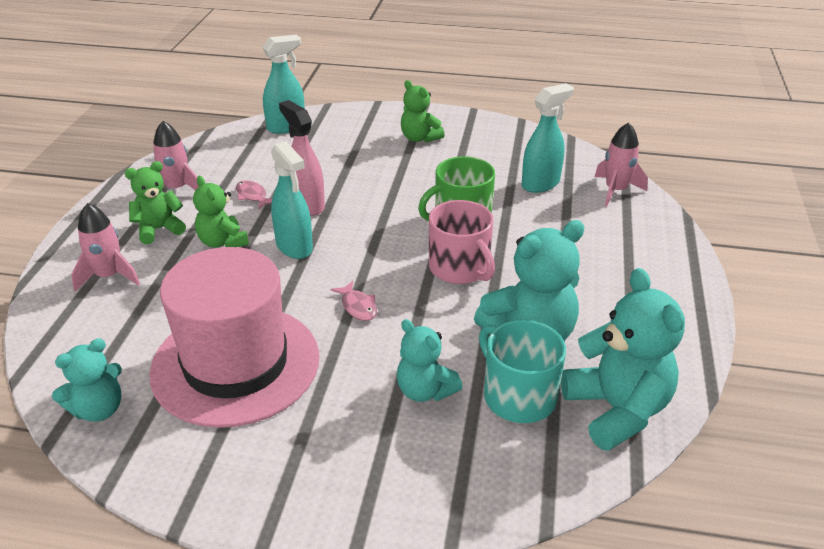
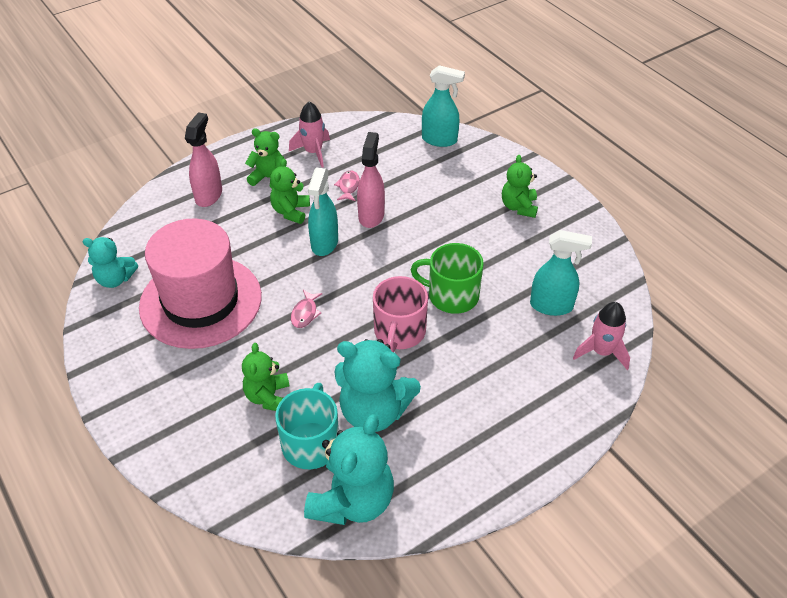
camera: 45 degrees right, 10 degrees up
pink rocket [71,203,140,291] -> pink spray bottle [185,112,222,207]
turquoise teddy bear [397,319,463,402] -> green teddy bear [242,343,290,411]

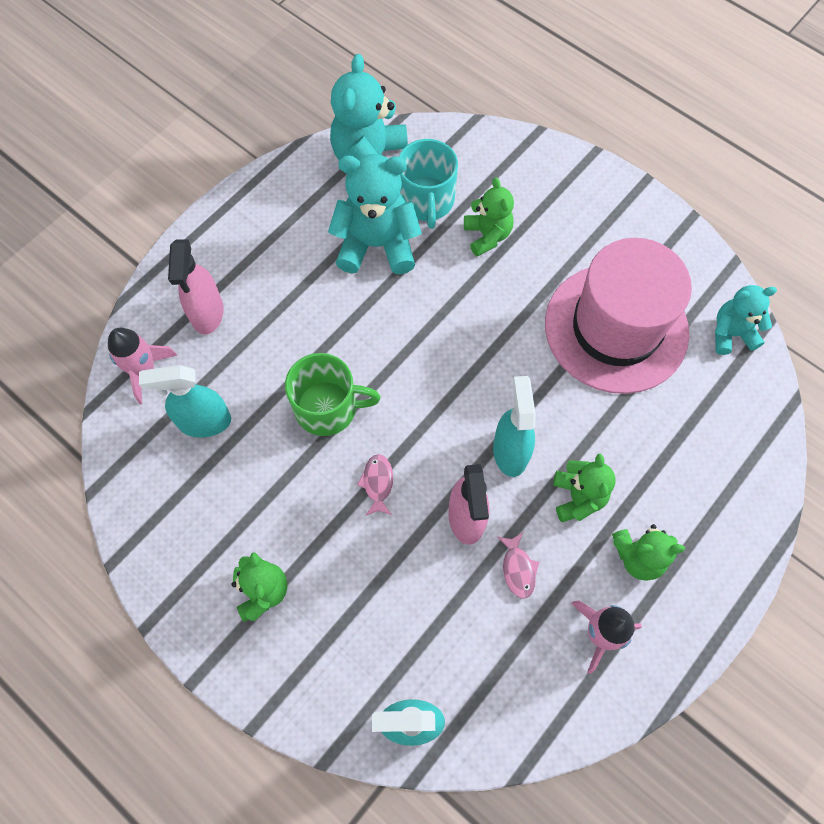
camera: 165 degrees right, 20 degrees up
pink spray bottle [185,112,222,207] -> pink spray bottle moved to [168,239,223,334]
pink fish [291,290,322,328] -> pink fish moved to [357,454,393,516]
pink mug [373,276,428,352] -> none

